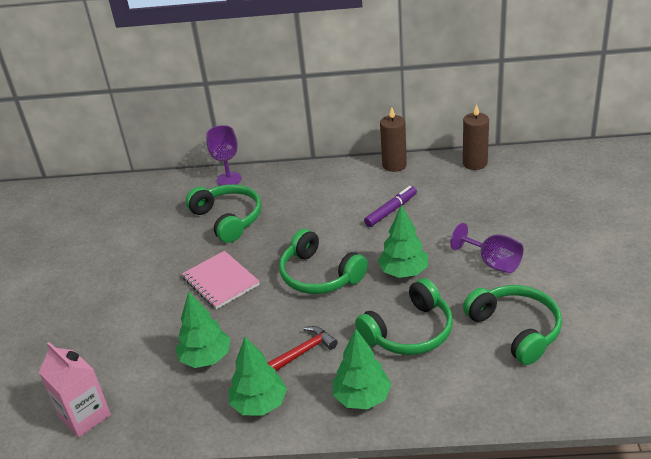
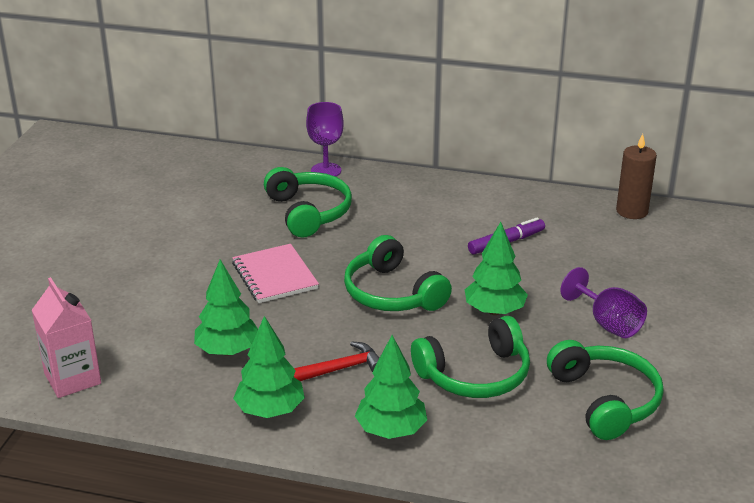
camera: 10 degrees right, 5 degrees down
brown candle [380,107,407,172] -> none

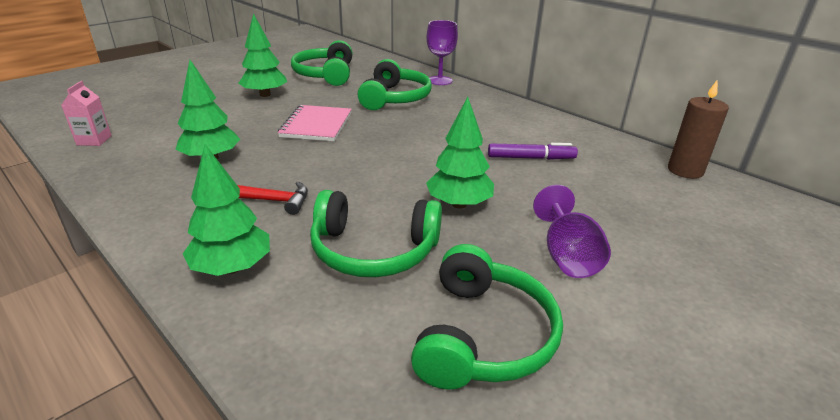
camera: 30 degrees right, 0 degrees up
pink carton [32,277,101,398] -> pink carton [61,81,112,146], size x0.63
green tree [233,316,305,418] -> green tree moved to [238,13,287,97]
green headphones [344,235,452,311] -> green headphones moved to [291,40,352,86]

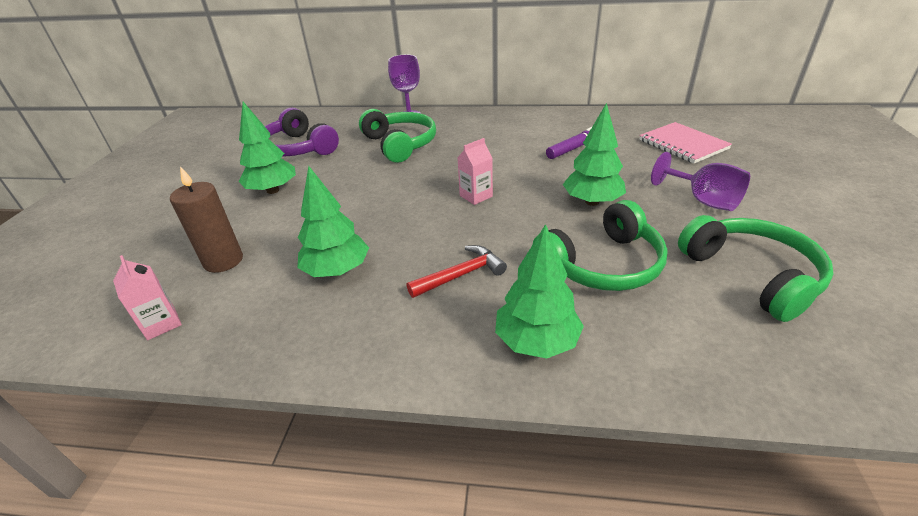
camera: 35 degrees left, 5 degrees up
pink notebook [278,105,352,141] -> pink notebook moved to [639,122,732,163]
green headphones [291,40,352,86] -> purple headphones [265,108,339,157]
brown candle [668,81,729,179] -> brown candle moved to [170,167,243,273]
none -> pink carton [457,138,493,205]

